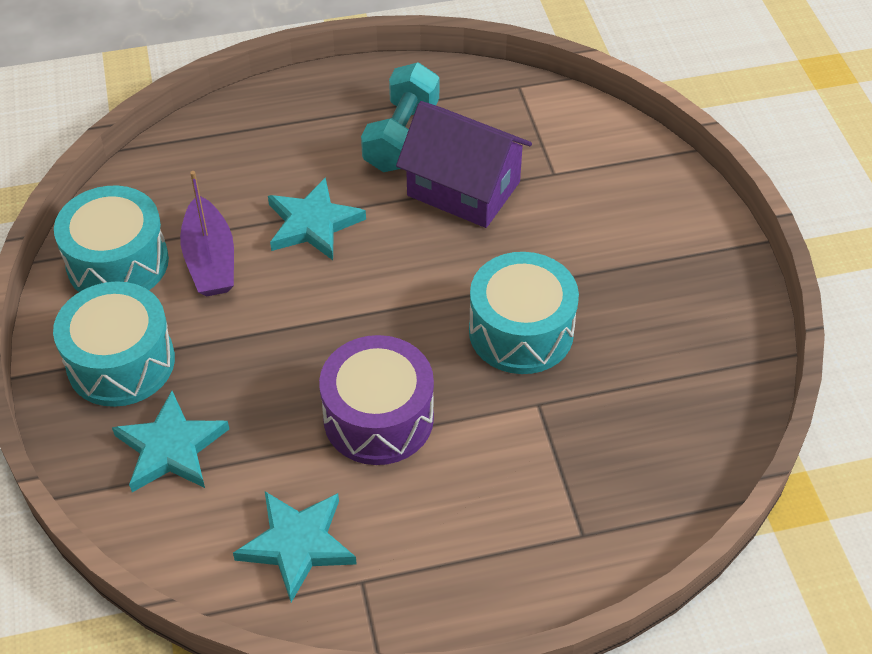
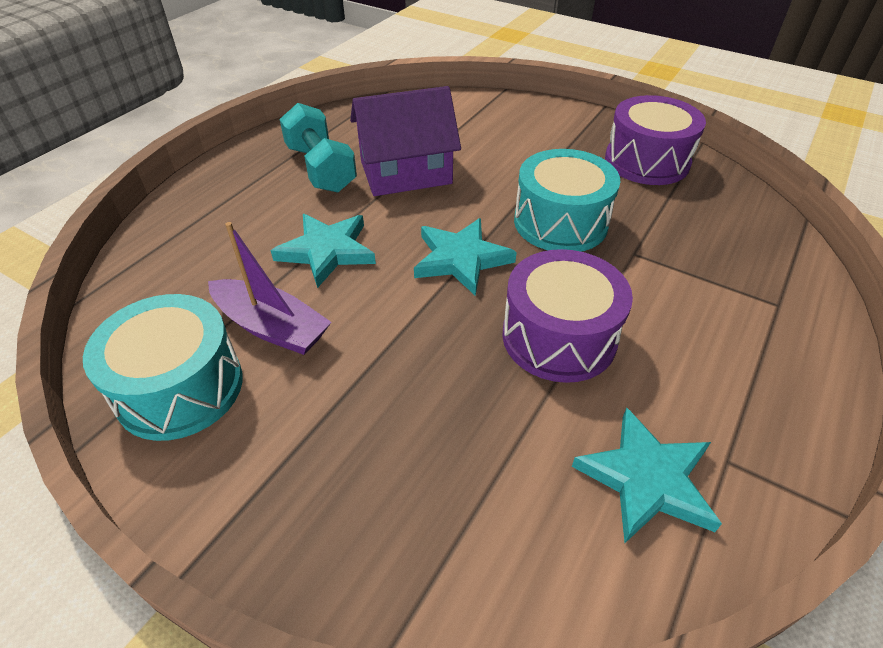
camera: 45 degrees left, 5 degrees down
turquoise drum [53,281,175,407] -> none
turquoise star [112,391,229,492] -> turquoise star moved to [414,218,517,296]
none -> purple drum [605,95,706,185]

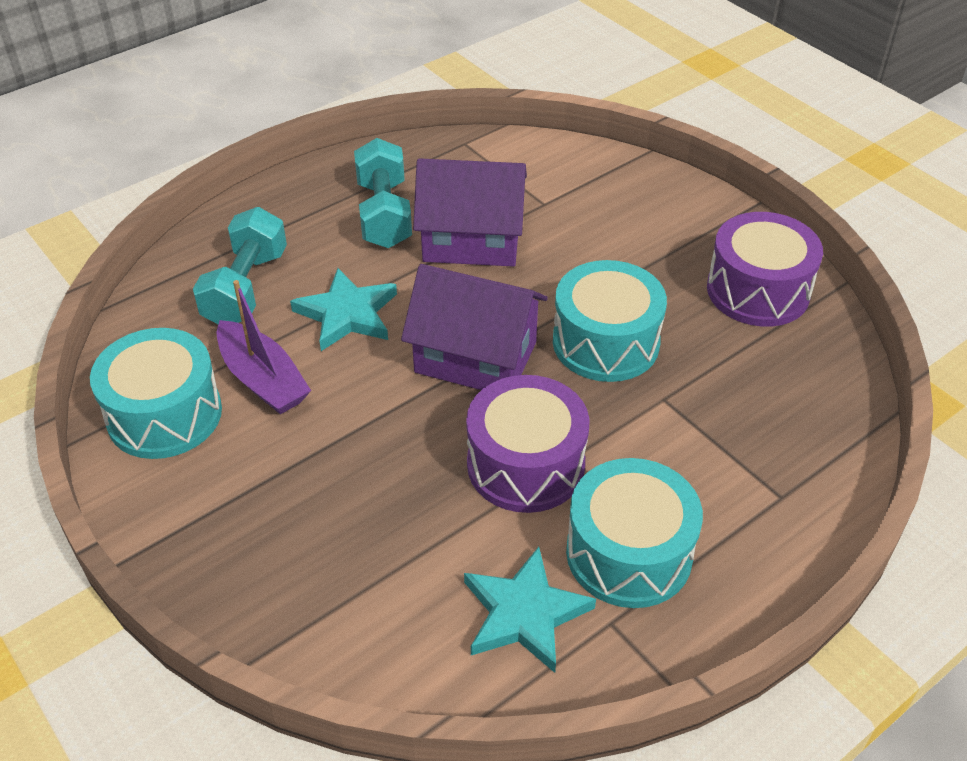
camera: 20 degrees right, 0 degrees up
turquoise star [414,218,517,296] -> purple house [401,264,548,390]
none -> turquoise dumbbell [193,207,287,324]
none -> turquoise drum [566,458,703,608]

